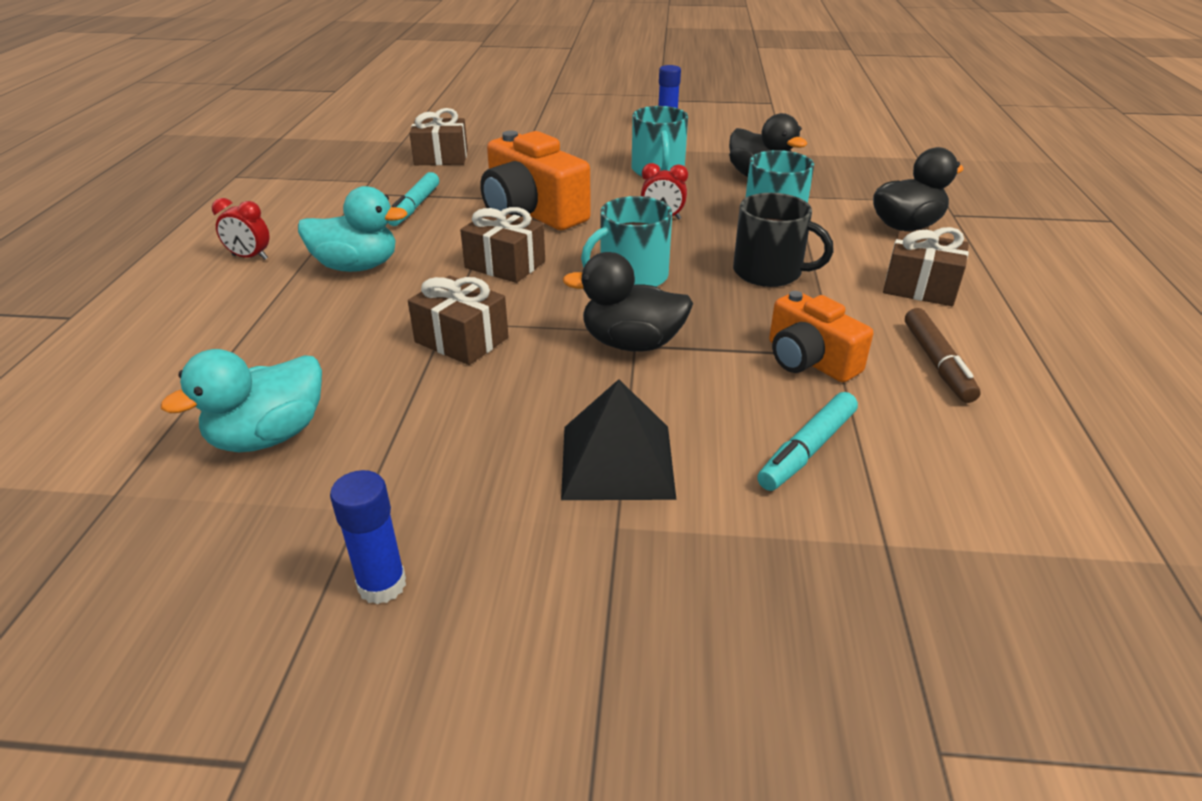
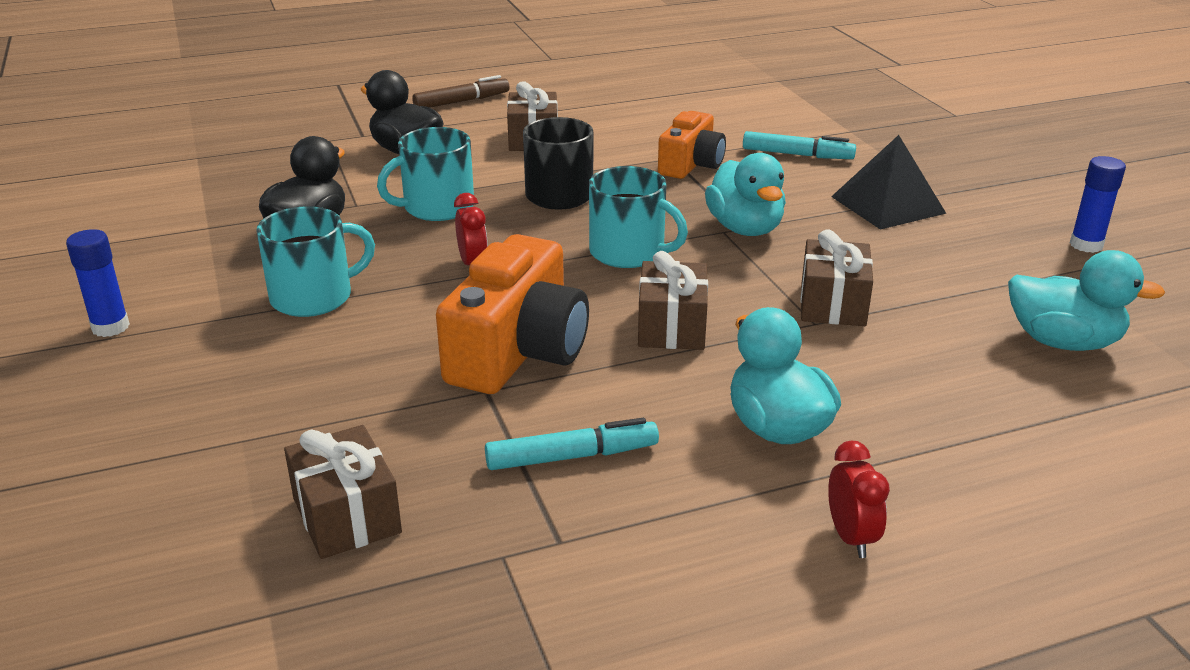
camera: 115 degrees left, 5 degrees down
black duck [563,252,693,352] -> turquoise duck [705,153,786,236]
brown marker [905,308,981,403] -> brown marker moved to [412,75,509,108]

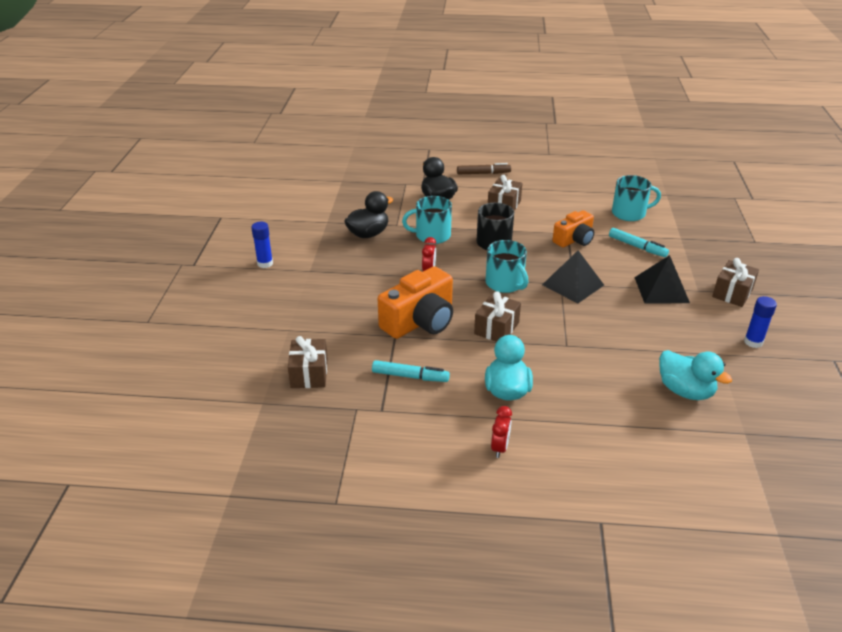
camera: 25 degrees right, 5 degrees up
turquoise mug [256,206,375,317] -> turquoise mug moved to [612,175,661,221]
turquoise duck [705,153,786,236] -> black pyramid [542,251,604,304]
brown gift [800,229,873,326] -> brown gift moved to [712,258,759,307]

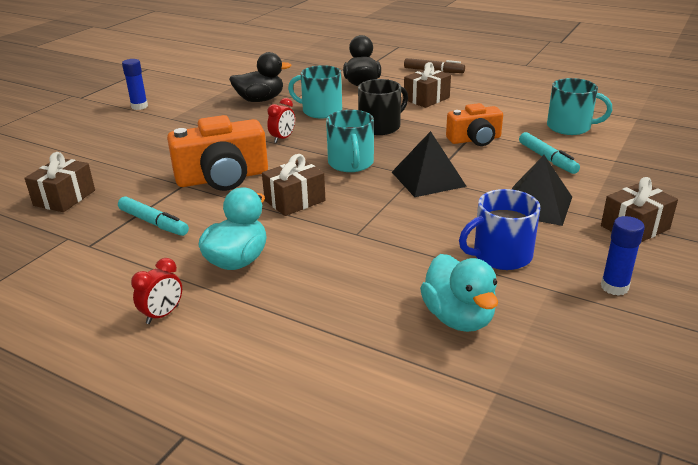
camera: 25 degrees right, 5 degrees down
none -> blue mug [459,189,540,270]

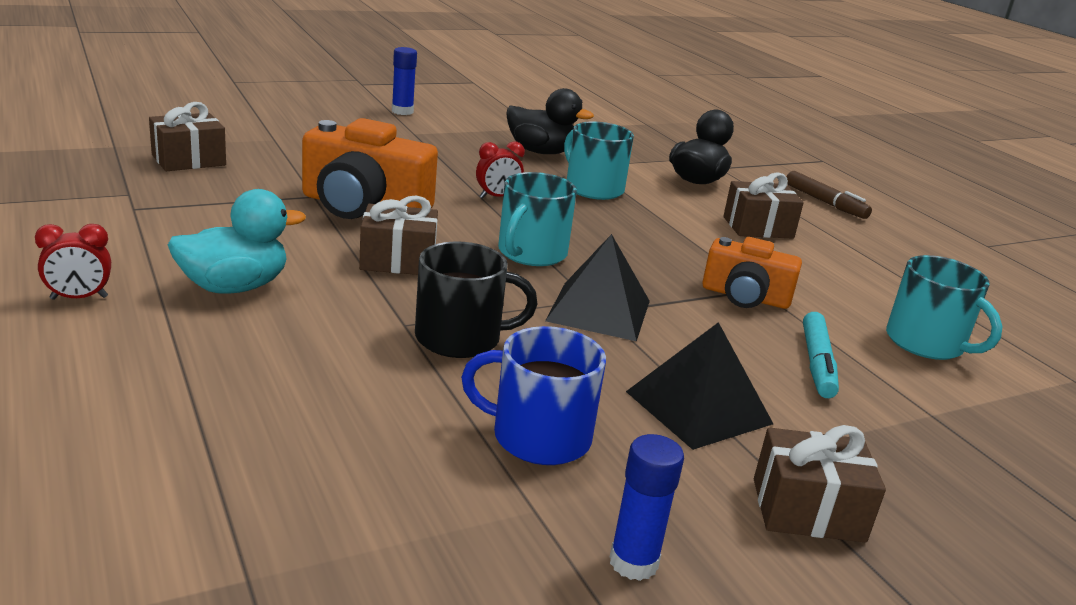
camera: 30 degrees right, 5 degrees down
turquoise marker [118,197,189,236] -> none
black mug [358,79,408,135] -> black mug moved to [415,241,538,358]
turquoise duck [420,254,498,332] -> none

